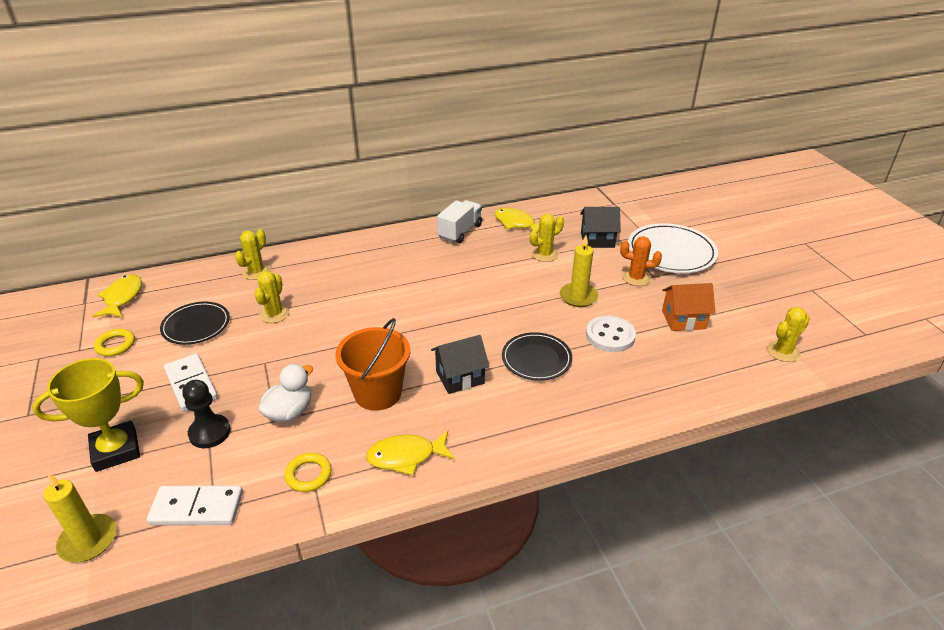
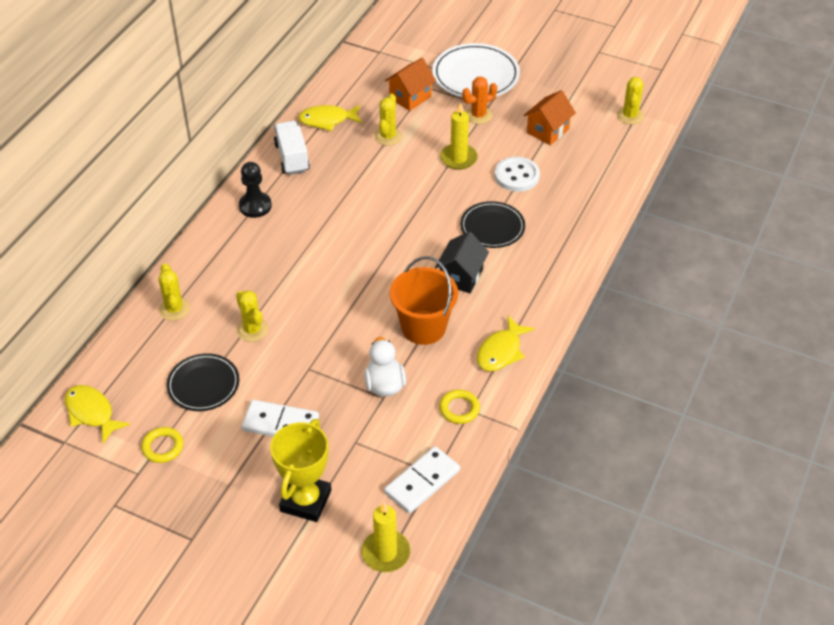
camera: 45 degrees left, 10 degrees up
black pawn [183,380,231,448] -> black pawn moved to [239,162,272,218]
black house [580,207,621,248] -> orange house [385,58,436,111]

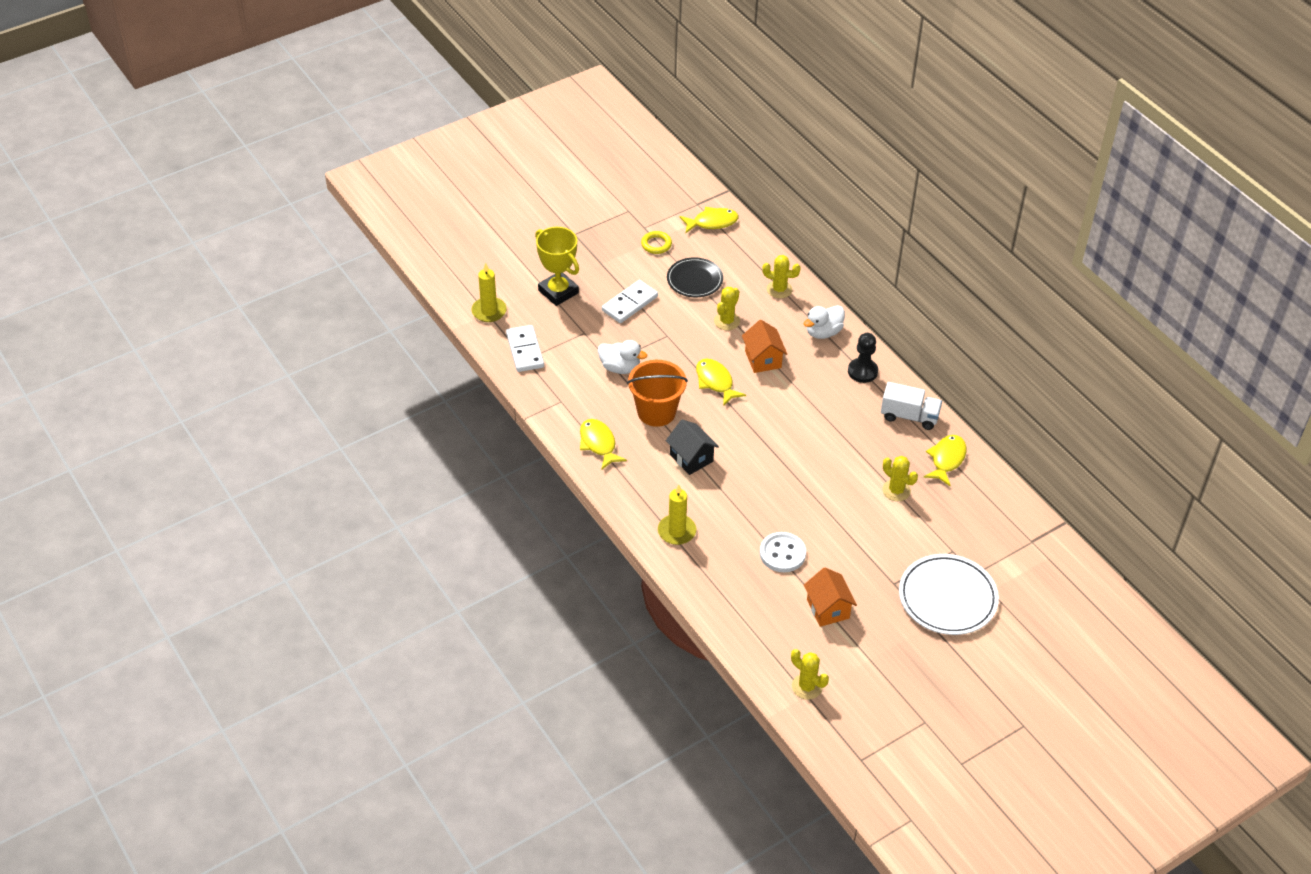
camera: 120 degrees right, 0 degrees up
yellow cactus [236,290,268,342] -> yellow cactus turned 60 degrees counterclockwise [714,287,740,330]
orange house [385,58,436,111] -> orange house moved to [742,320,787,373]
yellow ring [439,390,480,424] -> none
yellow candle [440,103,478,170] -> yellow candle moved to [658,484,696,545]
black plate [460,201,525,248] -> none
orange cactus [462,77,497,124] -> none
none -> yellow fish [696,359,746,406]
none -> white duck [804,305,845,339]

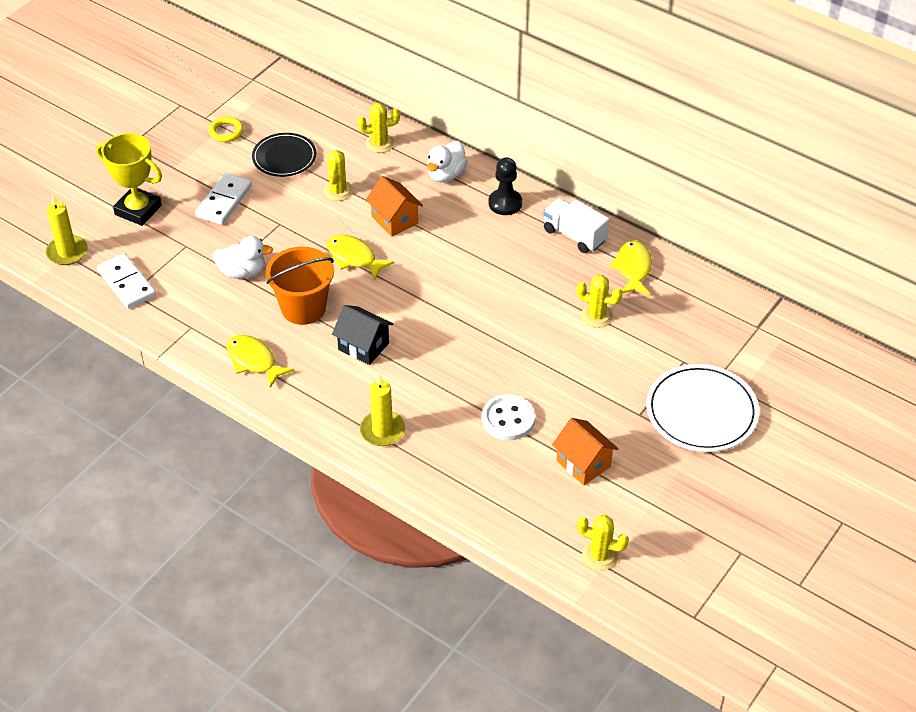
camera: 20 degrees left, 0 degrees up
yellow fish [679,207,739,233] -> none
white truck [881,382,942,430] -> white truck turned 135 degrees counterclockwise [543,198,609,253]

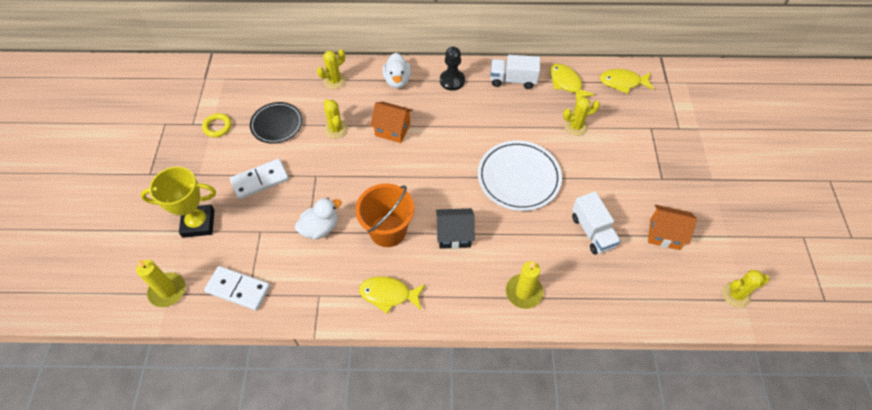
camera: 35 degrees left, 10 degrees up
white domino [195,173,252,225] -> white domino turned 75 degrees clockwise [230,159,289,200]
yellow fish [327,234,394,280] -> yellow fish moved to [600,69,654,94]
white button [482,394,535,441] -> white truck [572,192,621,254]
white plate [646,364,759,452] -> white plate moved to [478,140,562,211]

